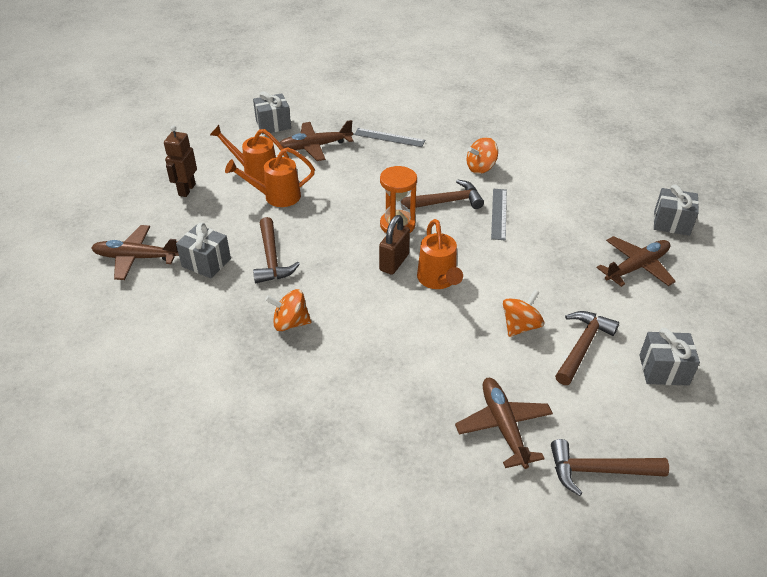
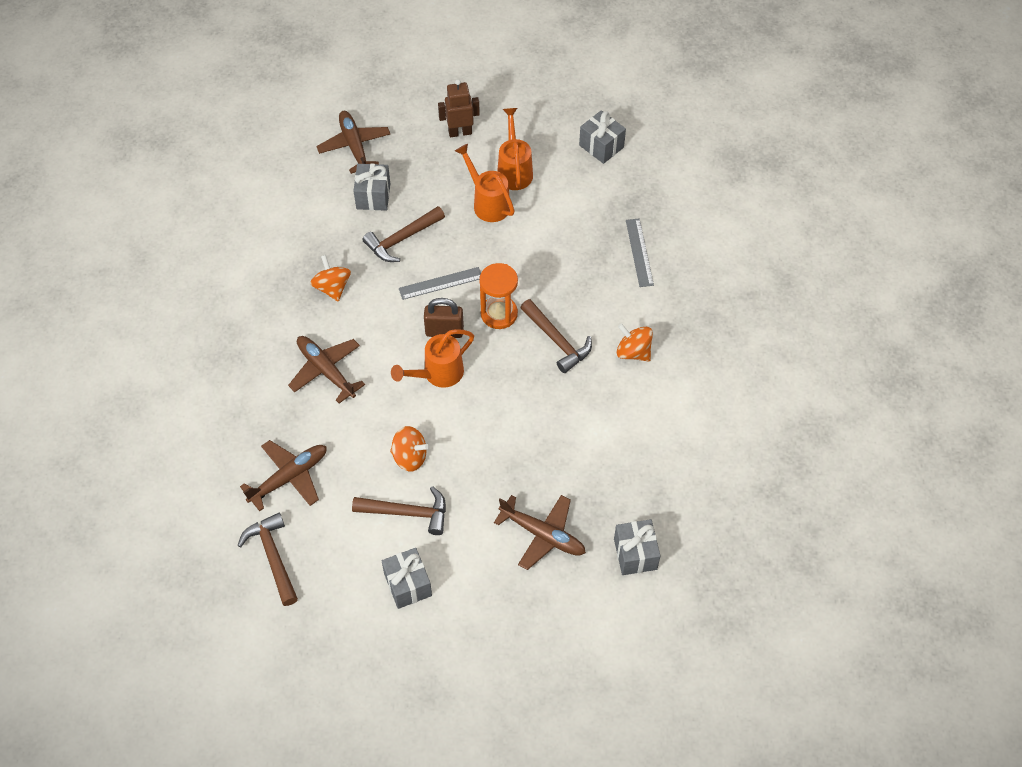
camera: 65 degrees right, 15 degrees up
brown plane [279,120,353,161] -> brown plane moved to [288,336,365,403]
grey ruler [491,189,507,240] -> grey ruler moved to [399,267,481,300]

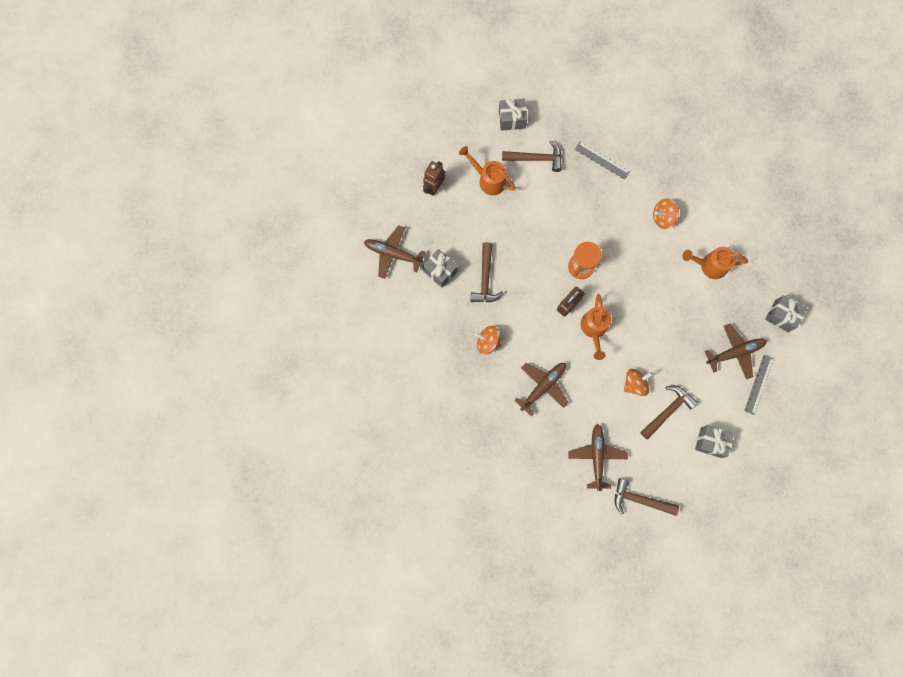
camera: 50 degrees left, 20 degrees up
brown plane [288,336,365,403] -> brown plane turned 135 degrees clockwise [514,363,569,416]
grey ruler [399,267,481,300] -> grey ruler moved to [744,355,774,415]
orange watering can [455,144,515,222] -> orange watering can moved to [682,247,748,279]
brown hammer [520,299,592,373] -> brown hammer moved to [502,140,562,172]

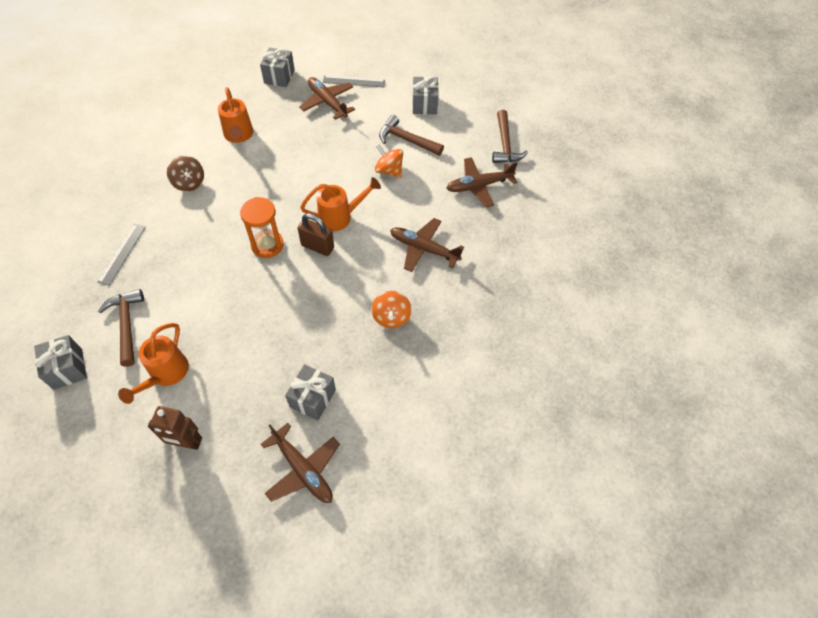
camera: 110 degrees left, 20 degrees down
brown plane [364,225,425,279] -> brown plane turned 45 degrees counterclockwise [261,423,340,503]
brown hammer [470,242,503,303] -> none
orange spinning top [653,199,679,229] -> brown spinning top [167,155,204,192]

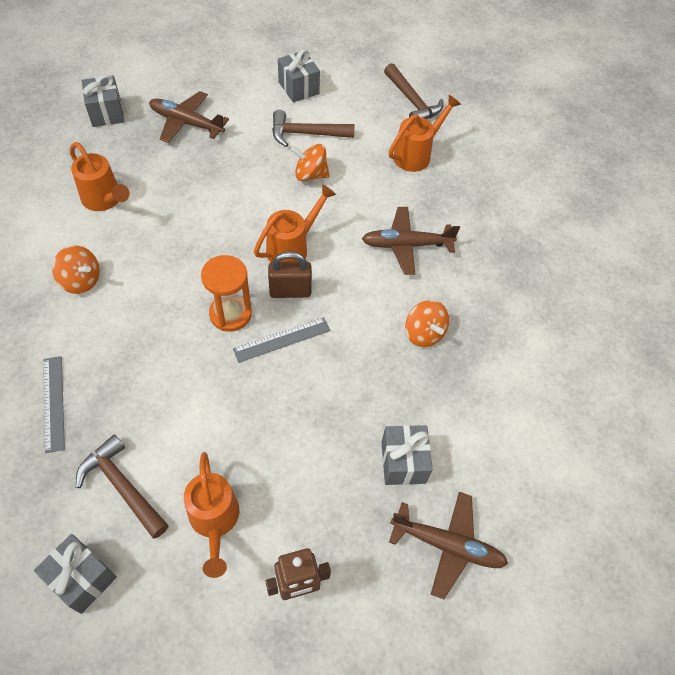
camera: 30 degrees left, 0 degrees up
brown spinning top [167,155,204,192] -> orange spinning top [52,245,100,294]
grey ruler [323,75,385,87] -> grey ruler moved to [233,317,330,363]
brown plane [446,157,518,207] -> orange watering can [389,95,461,172]

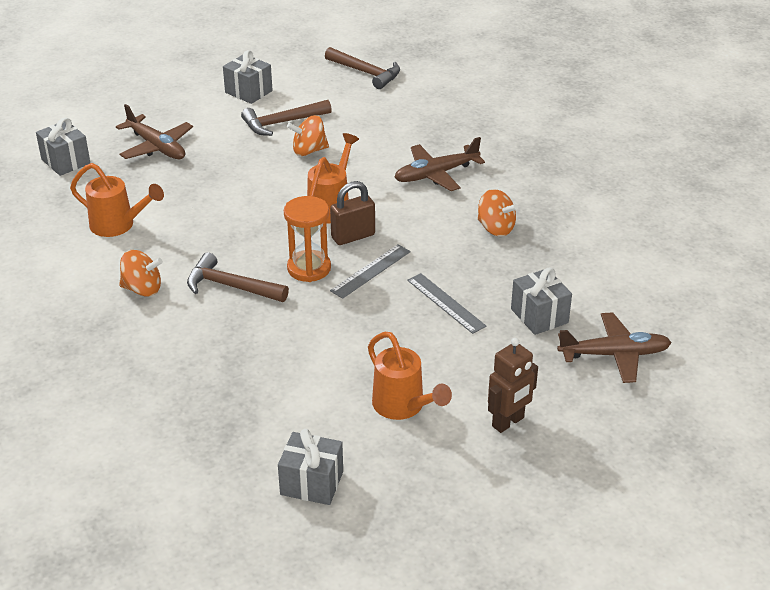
camera: 20 degrees left, 20 degrees down
grey ruler [43,356,65,453] -> grey ruler moved to [407,273,487,334]
brown hammer [76,434,169,539] -> brown hammer moved to [187,252,289,302]
brown plane [149,91,229,143] -> brown plane turned 135 degrees counterclockwise [116,104,193,159]
orange watering can [389,95,461,172] -> none

